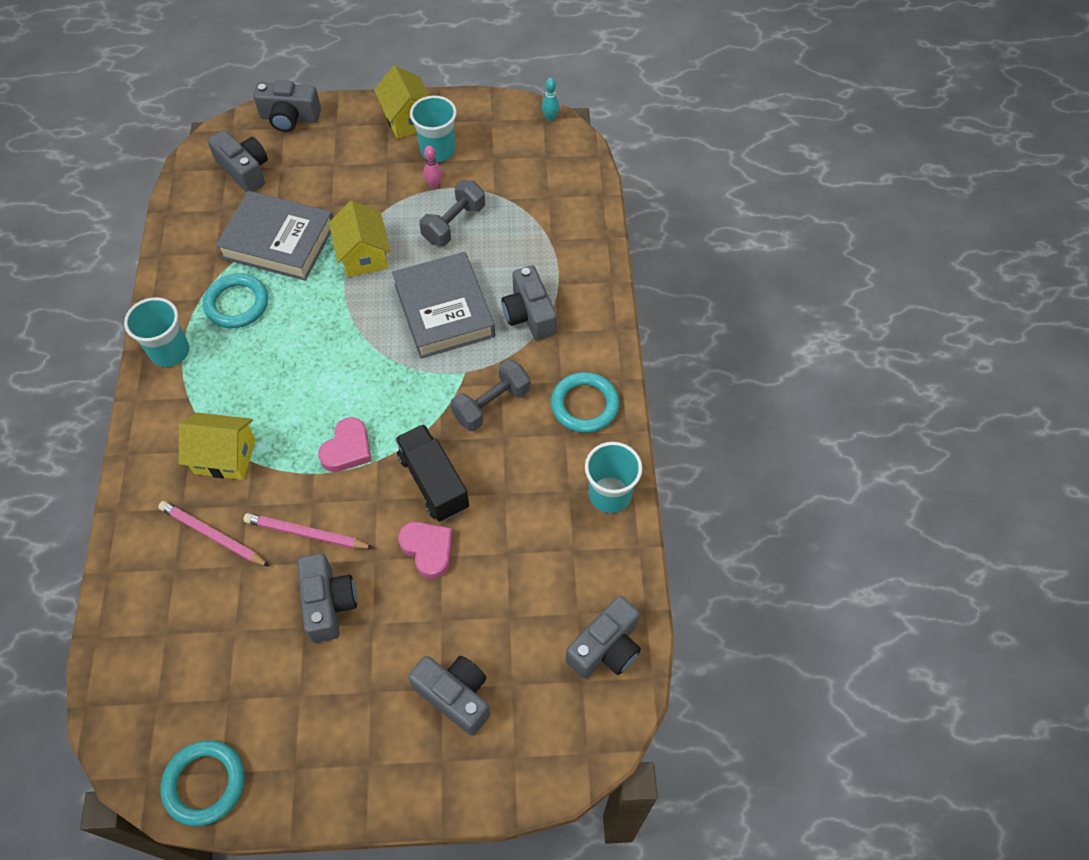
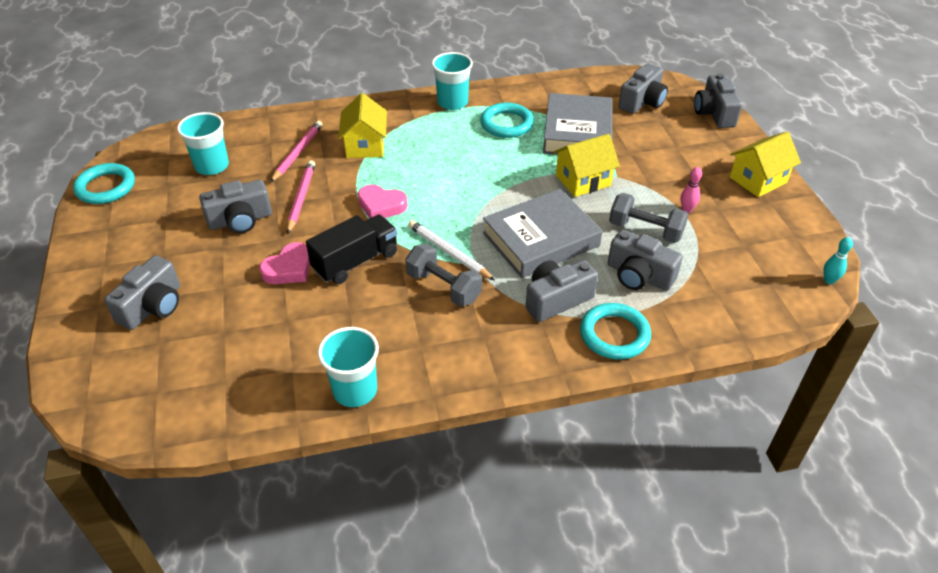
camera: 80 degrees right, 15 degrees down
turquoise cup [410,96,457,162] -> turquoise cup moved to [177,112,229,175]
turquoise ring [551,372,619,433] -> turquoise ring moved to [580,303,651,360]
grey camera [566,596,641,679] -> grey camera moved to [608,230,683,291]
none -> white pencil [408,220,495,281]

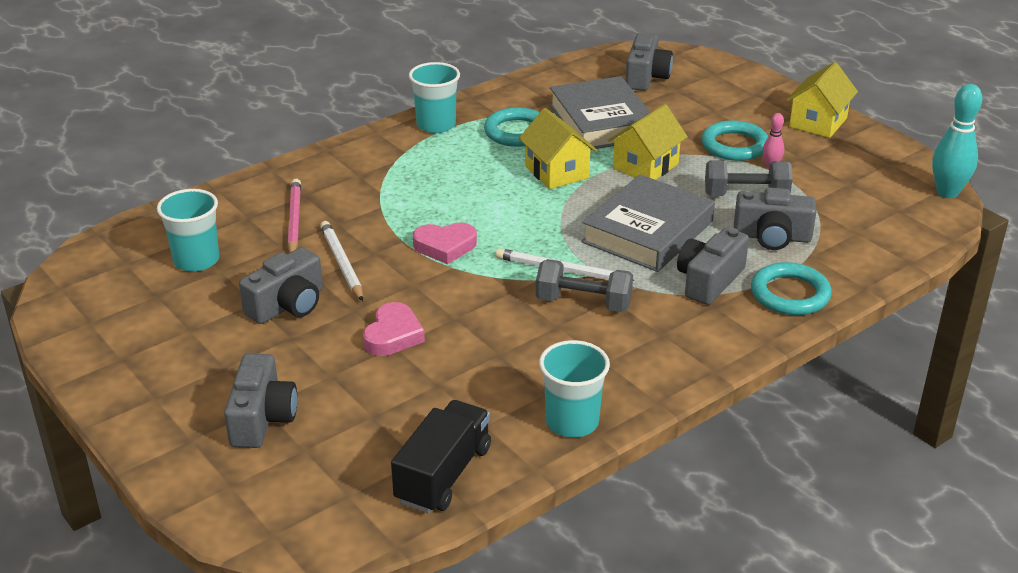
camera: 25 degrees left, 10 degrees down
turquoise ring [73,163,135,204] -> turquoise ring moved to [702,120,768,161]
pink pencil [287,160,315,234] -> white pencil [320,221,363,301]
black truck [306,215,398,284] -> black truck moved to [391,400,491,513]
yellow house [338,93,387,158] -> yellow house moved to [519,108,597,189]
grey camera [694,73,742,128] -> none
turquoise bowling pin [823,237,853,284] -> turquoise bowling pin [932,84,982,198], size x1.95

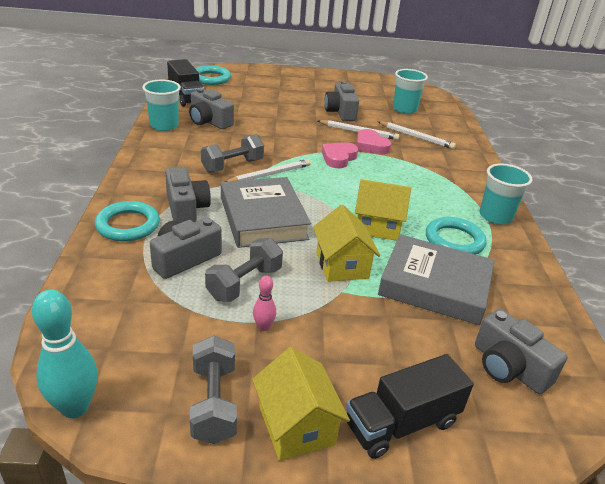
camera: 125 degrees right, 0 degrees up
grey camera [224,354,297,448] -> grey camera moved to [189,88,234,129]
pink pencil [287,179,301,252] -> white pencil [378,121,456,149]
pink heart [363,302,425,356] -> pink heart moved to [357,129,391,154]
turquoise ring [702,120,768,161] -> turquoise ring moved to [195,65,231,85]
none -> grey dumbbell [190,336,237,444]
none -> black truck [346,354,474,459]

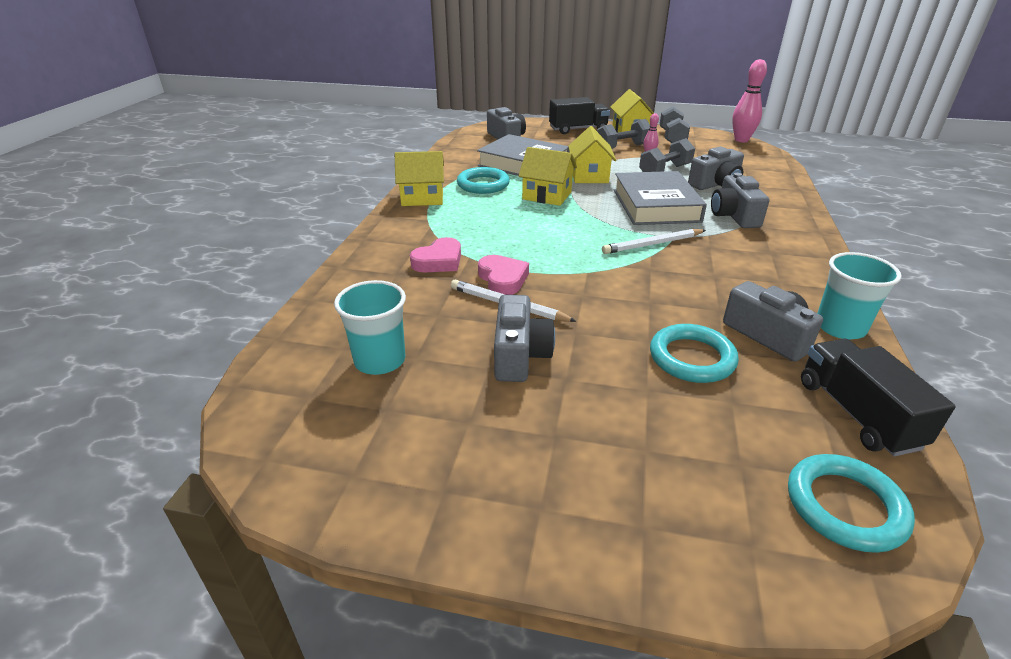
camera: 165 degrees left, 0 degrees up
turquoise bowling pin [32,289,98,418] -> pink bowling pin [732,59,767,142]
turquoise ring [95,201,160,242] -> turquoise ring moved to [650,324,739,383]
grey dumbbell [201,134,264,173] -> grey dumbbell moved to [597,119,650,149]
pink heart [322,142,358,168] -> pink heart moved to [410,237,461,272]
white pencil [378,121,456,149] -> none
turquoise cup [480,163,533,224] -> yellow house [395,151,444,206]

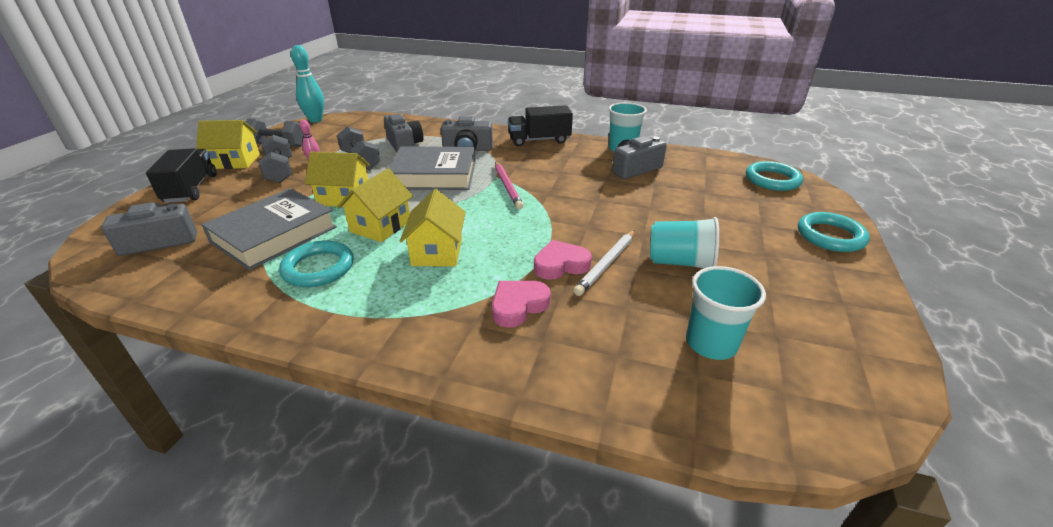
camera: 85 degrees left, 0 degrees up
yellow house [395,151,444,206] -> yellow house moved to [400,189,466,266]
pink heart [410,237,461,272] -> pink heart turned 90 degrees counterclockwise [492,281,551,328]
grey camera [494,295,555,382] -> turquoise cup [650,217,719,268]
white pencil [602,229,706,254] -> pink pencil [495,161,524,209]
turquoise ring [650,324,739,383] -> turquoise ring moved to [798,212,870,252]
pink bowling pin [732,59,767,142] -> turquoise bowling pin [291,45,324,123]
black truck [801,339,956,457] -> black truck moved to [508,105,573,146]

